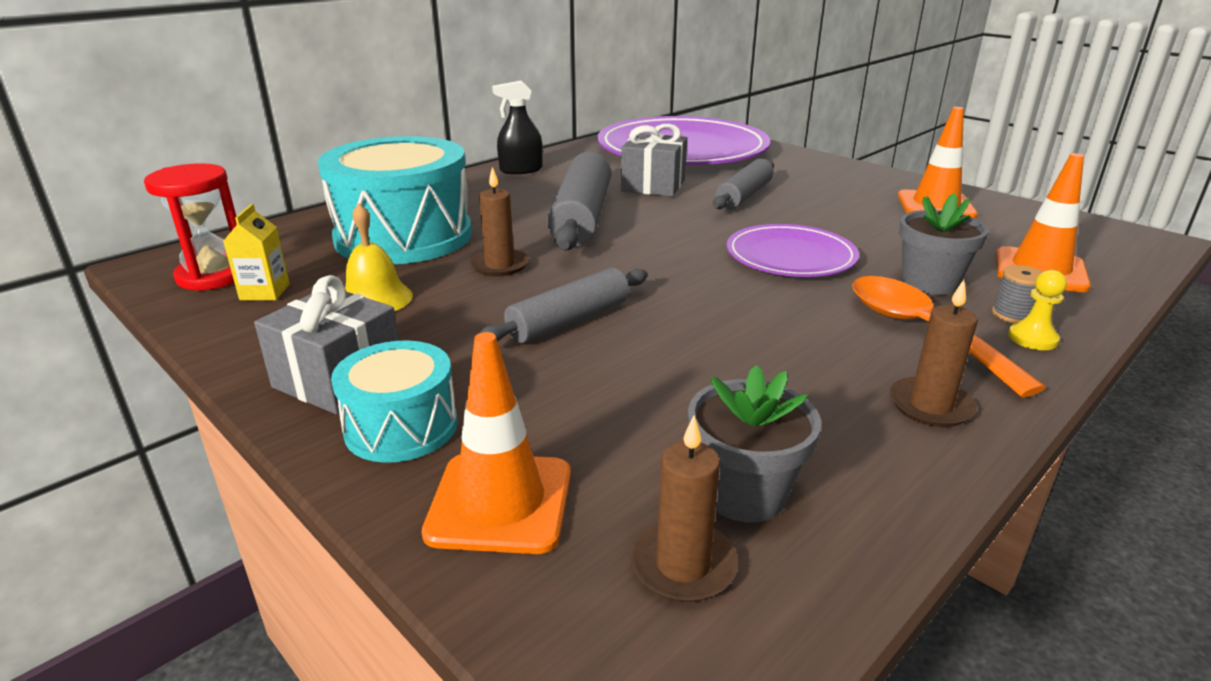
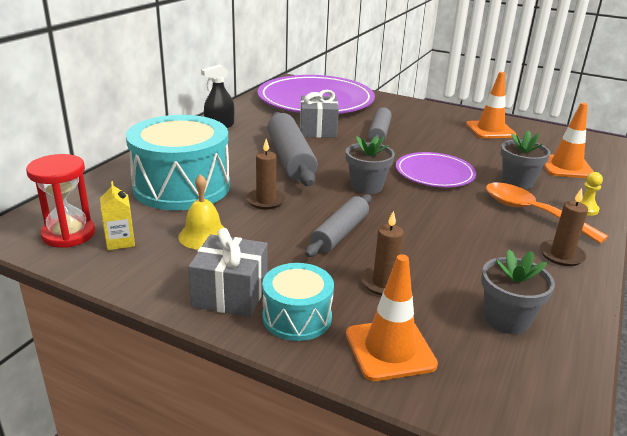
camera: 20 degrees left, 0 degrees up
brown candle [630,416,738,602] -> brown candle moved to [361,210,404,295]
grey spool [992,265,1043,323] -> none
none -> grey flower pot [346,136,395,194]

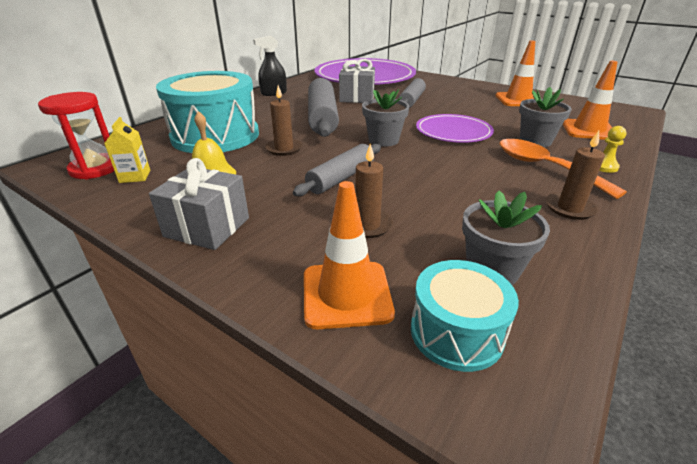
camera: 10 degrees right, 5 degrees up
turquoise drum [262,263,334,341] -> turquoise drum moved to [411,260,519,372]

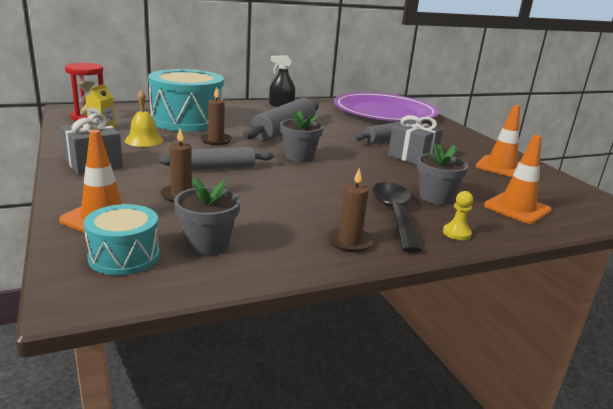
camera: 30 degrees right, 10 degrees down
grey gift [339,59,375,103] -> grey gift moved to [388,115,443,165]
purple plate [416,114,494,143] -> none
orange spoon [500,139,627,199] -> black spoon [372,182,423,253]

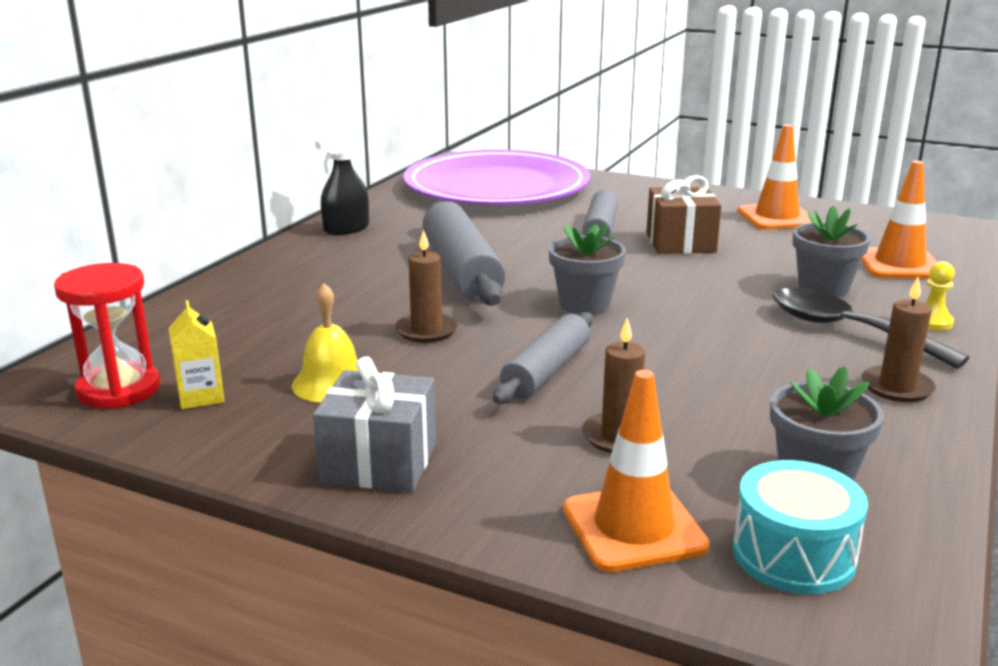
camera: 40 degrees left, 0 degrees up
turquoise drum [148,69,224,132] -> none
grey gift [388,115,443,165] -> brown gift [646,175,721,254]

